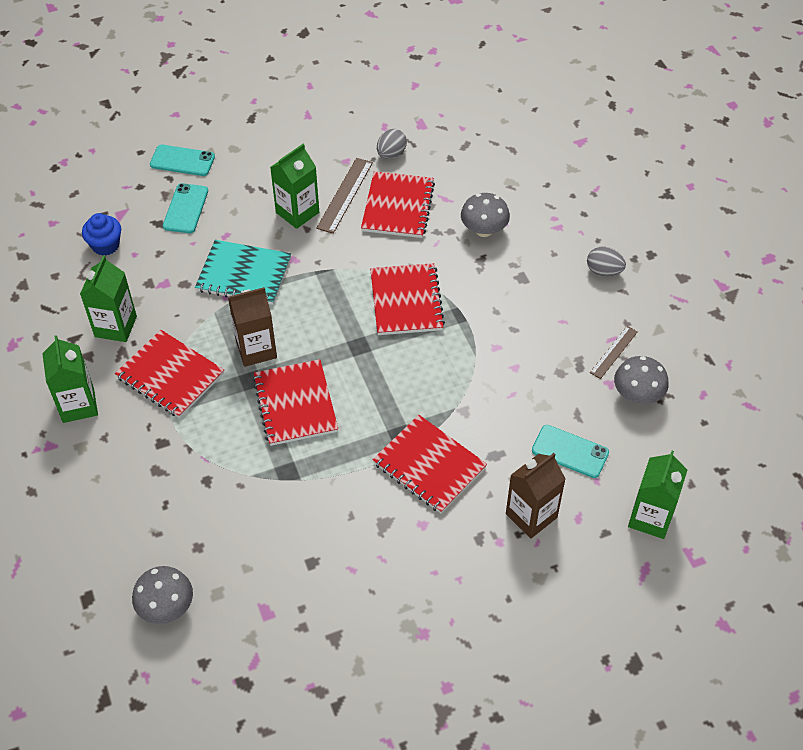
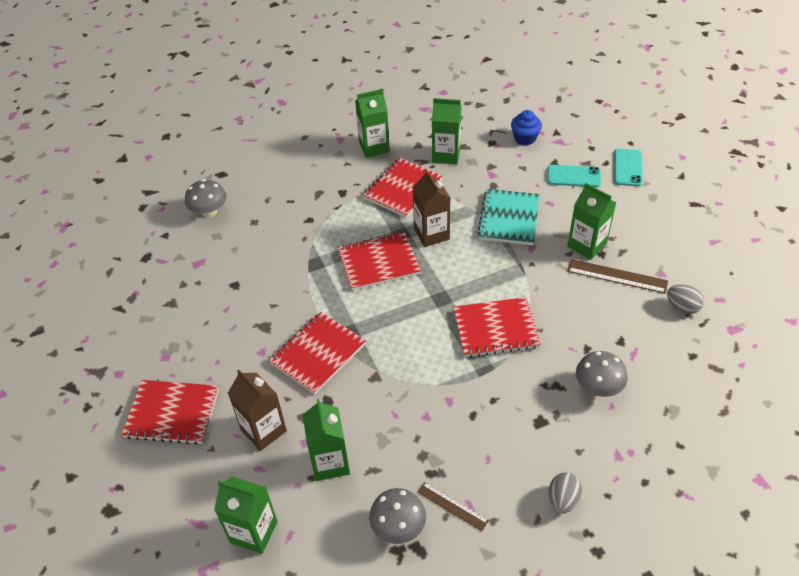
camera: 90 degrees right, 5 degrees down
red notebook [361,171,435,238] -> red notebook moved to [122,380,219,445]
turquoise phone [532,425,609,478] -> green carton [303,399,350,481]

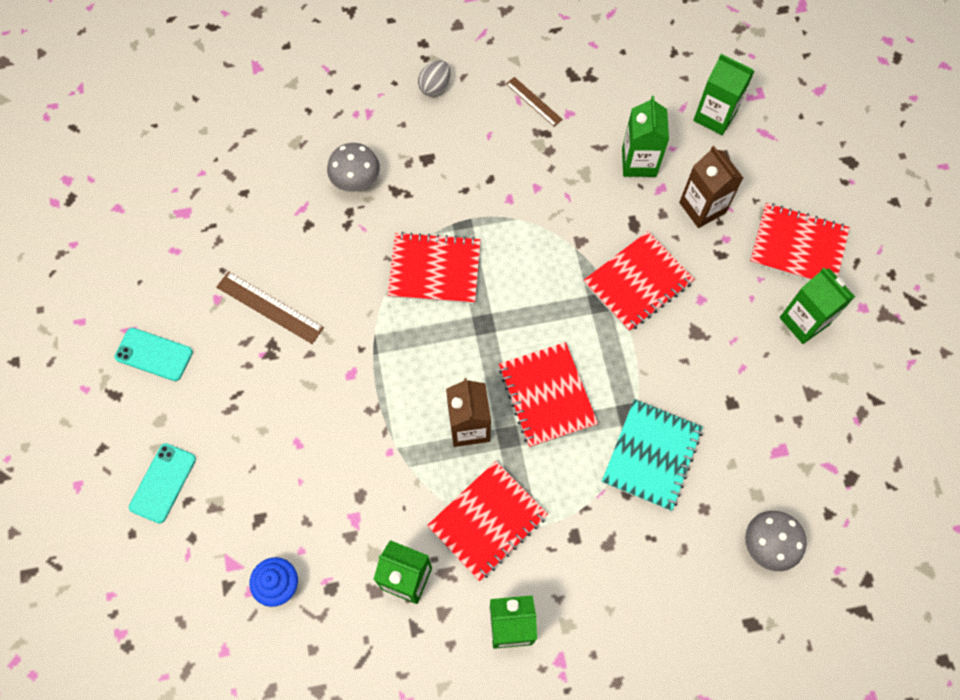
camera: 170 degrees left, 20 degrees up
red notebook [338,232,421,291] -> red notebook turned 75 degrees clockwise [499,342,598,447]
grey mushroom [369,488,426,544] -> none
turquoise notebook [477,189,540,245] -> turquoise notebook moved to [602,399,703,511]
turquoise phone [548,165,601,187] -> turquoise phone moved to [114,328,193,381]
green carton [567,183,616,260] -> green carton moved to [780,268,855,344]
grey egg [667,284,704,314] -> none

